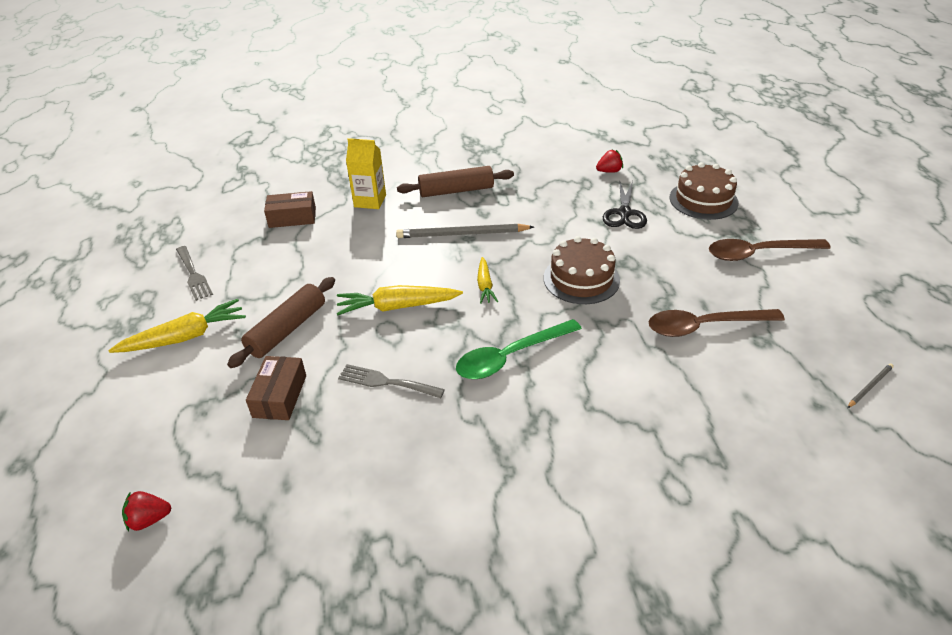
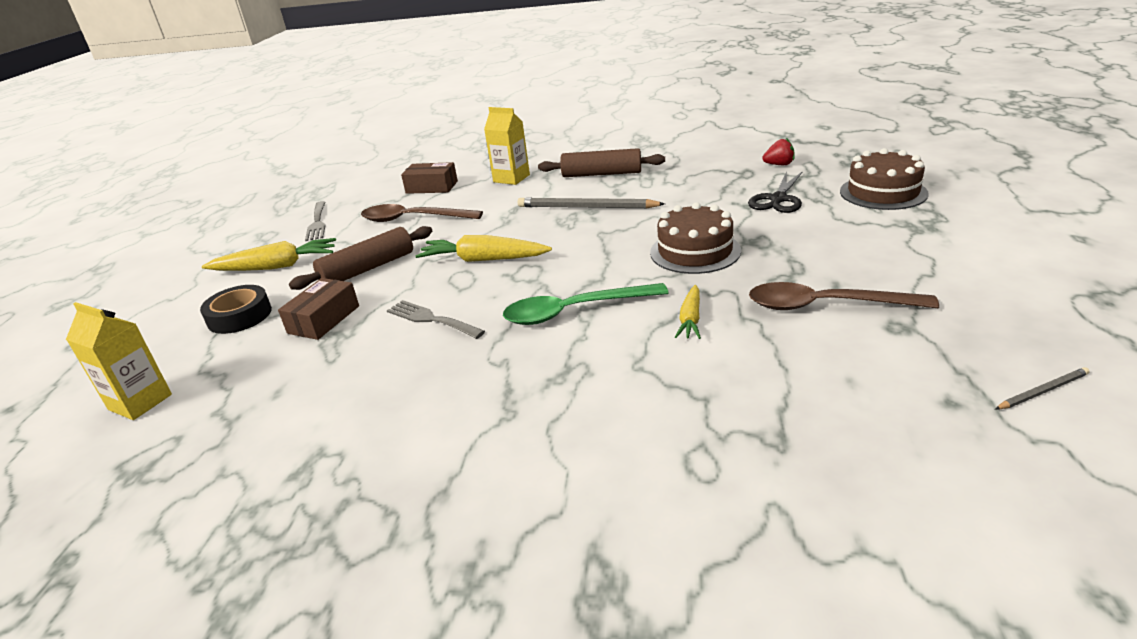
camera: 20 degrees right, 10 degrees down
red strawberry [122,491,171,531] -> yellow carton [66,302,172,420]
yellow carrot [477,257,498,304] -> yellow carrot moved to [675,285,701,339]
brown spoon [709,239,831,261] -> brown spoon moved to [361,204,483,222]
none -> black tape [200,285,272,334]

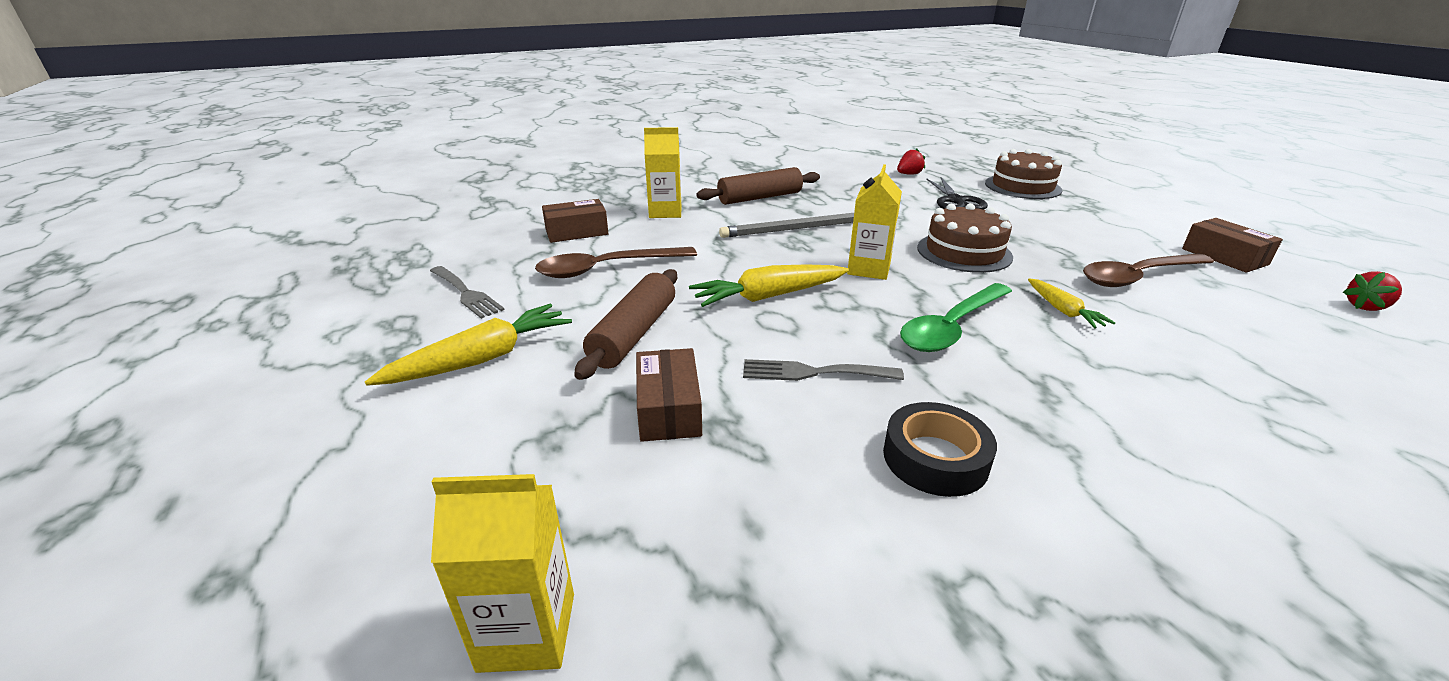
camera: 35 degrees left, 0 degrees up
black tape [200,285,272,334] -> black tape moved to [883,402,997,497]
grey pencil [995,367,1090,410] -> red strawberry [1343,271,1402,311]
none -> yellow carton [847,164,902,280]
none -> brown box [1182,218,1283,273]

